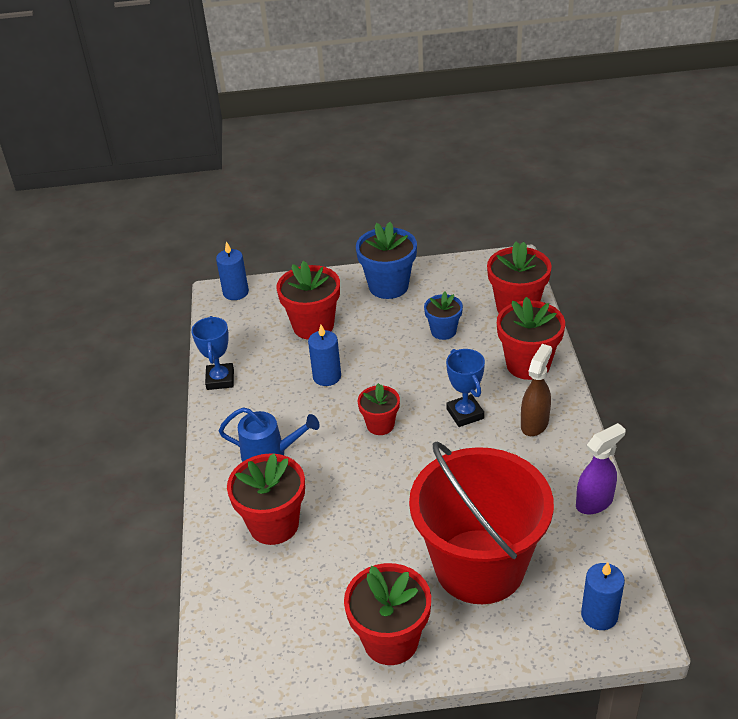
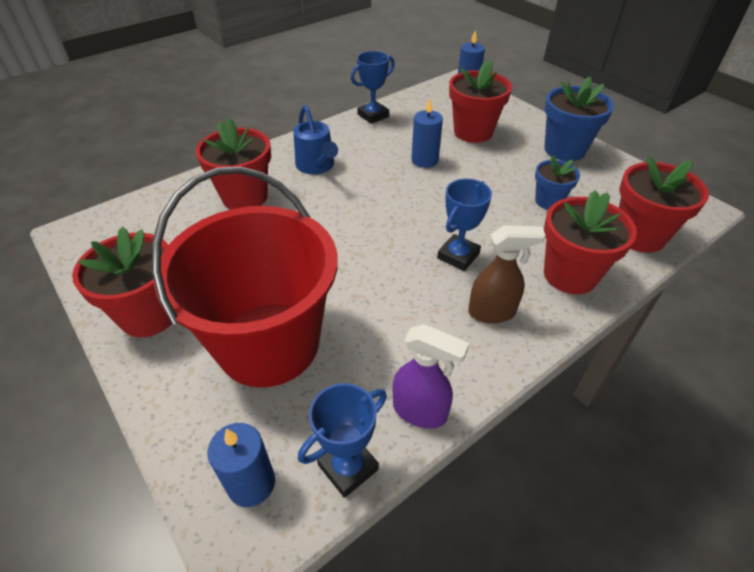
camera: 55 degrees right, 5 degrees up
red flower pot [358,383,400,435] -> none
none -> blue trophy [298,383,387,498]

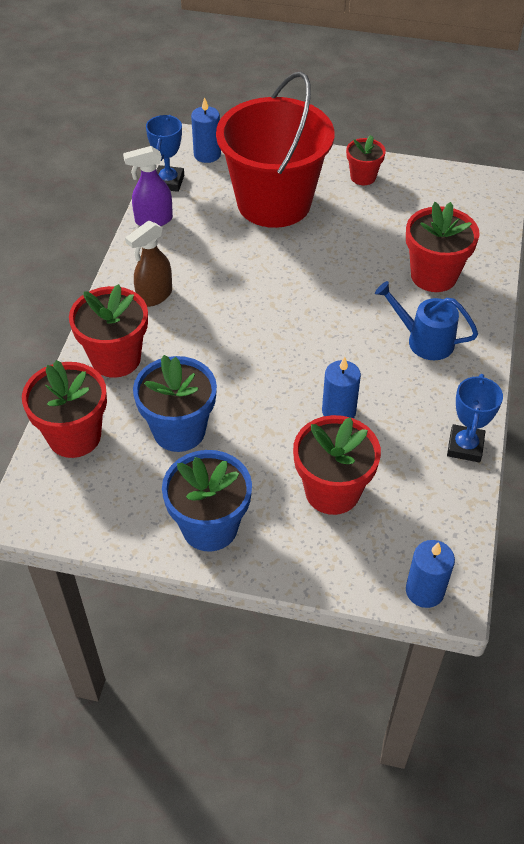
camera: 140 degrees right, 5 degrees up
red flower pot [72,227,172,337] -> red flower pot [346,135,386,185], size x0.60
blue trophy [437,179,492,271] -> none
blue flower pot [535,156,580,210] -> blue flower pot [133,355,217,452], size x1.66

